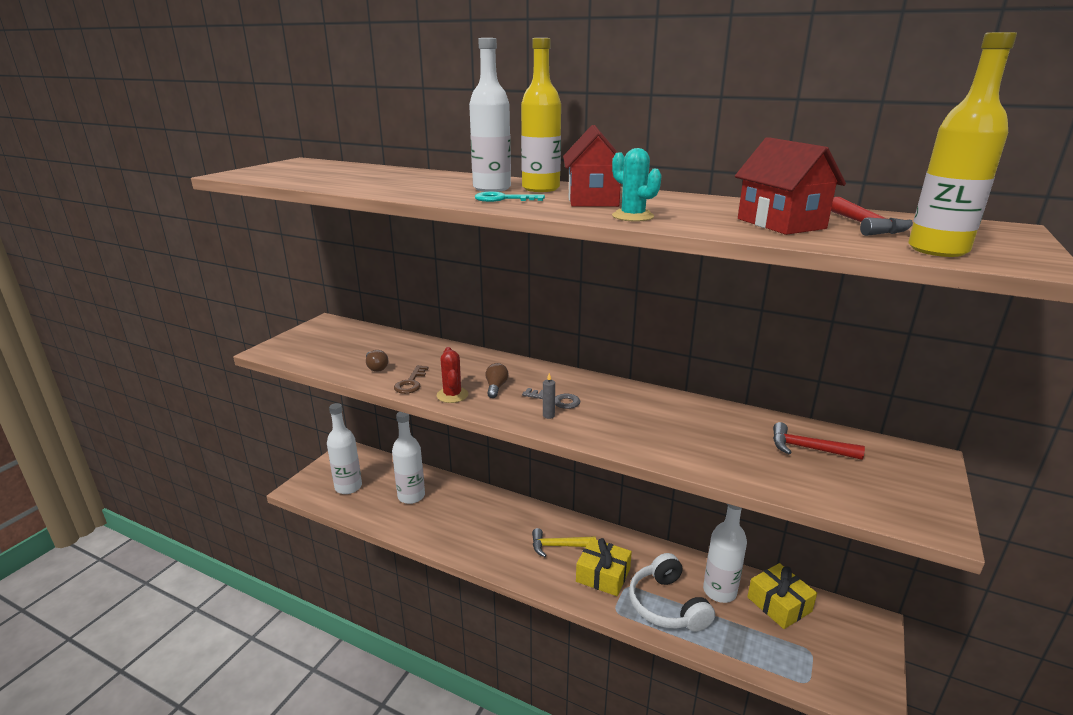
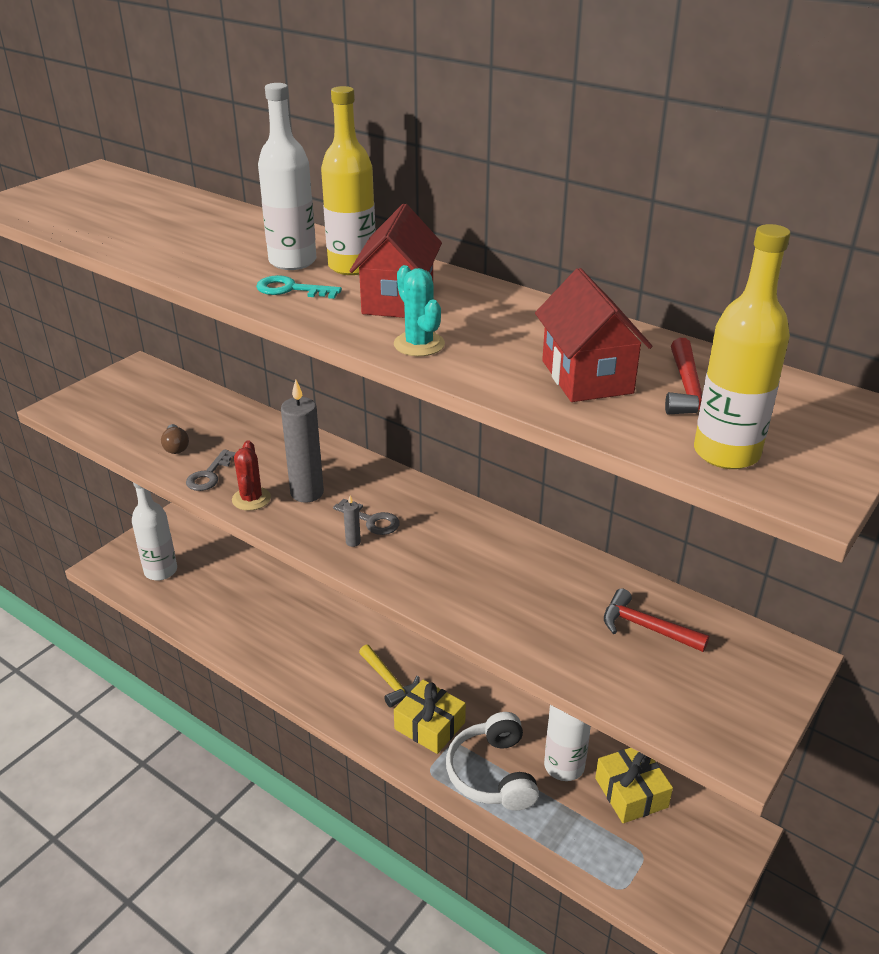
camera: 10 degrees right, 10 degrees up
white bottle [392,412,425,504] -> none
brown key [394,365,429,394] -> grey key [186,449,236,491]
brown light bulb [485,363,509,398] -> grey candle [281,380,324,503]
yellow hammer [532,528,596,557] -> yellow hammer turned 135 degrees counterclockwise [359,645,420,708]

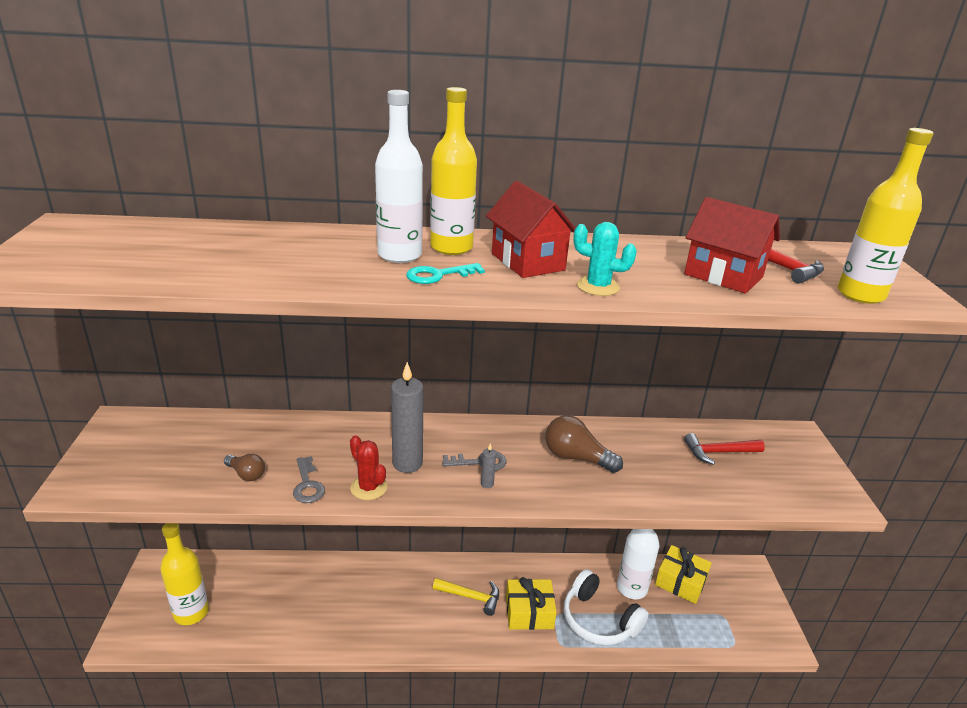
camera: 40 degrees left, 5 degrees down
white bottle [132,483,177,580] -> yellow bottle [160,523,209,625]
none -> brown light bulb [545,415,623,473]

